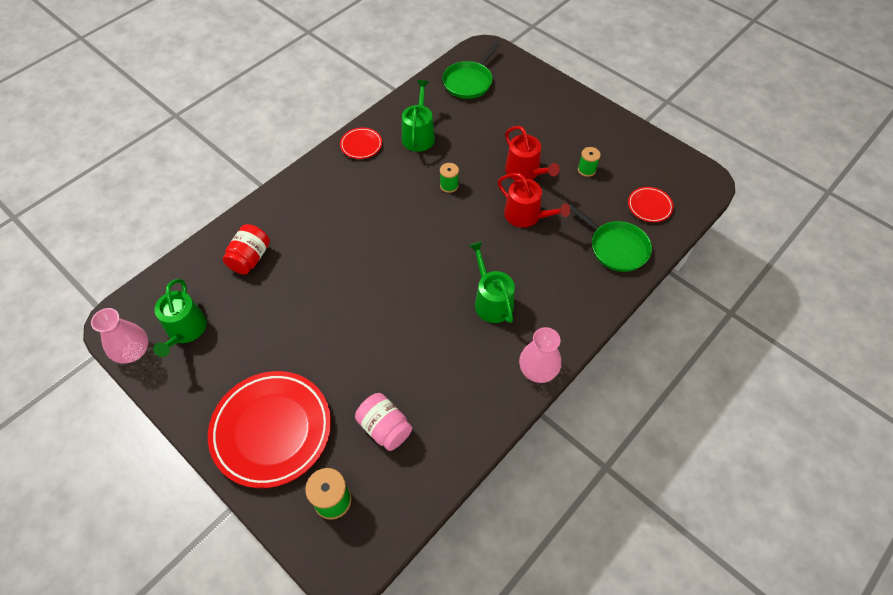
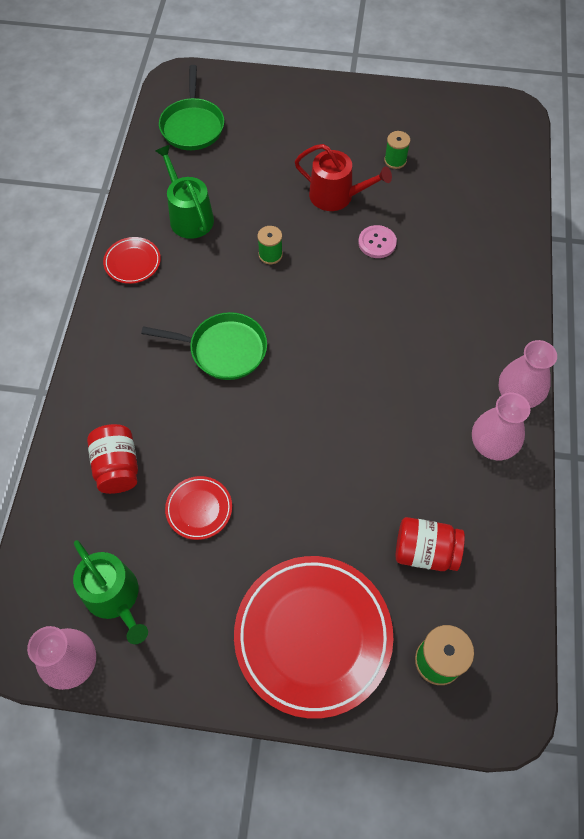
camera: 35 degrees left, 5 degrees up
pink jar [355,393,412,451] -> red jar [396,517,465,571]
green watering can [469,241,515,323] -> none
red watering can [498,173,570,228] -> pink button [358,225,397,258]
green pan [569,204,652,272] -> green pan moved to [141,312,267,380]
red plate [628,187,674,222] -> red plate moved to [165,476,232,540]
none -> pink vase [472,393,530,460]

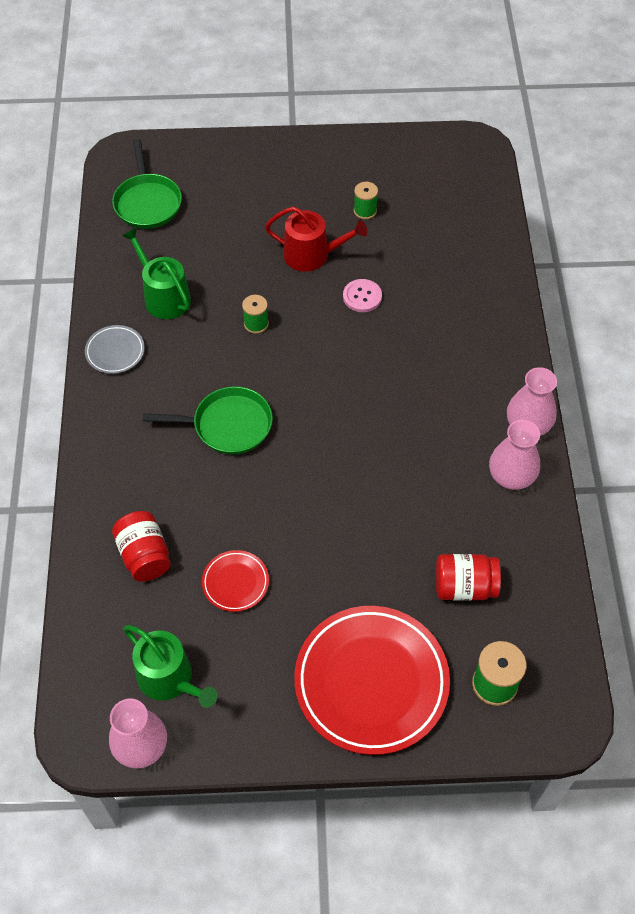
camera: 10 degrees left, 5 degrees down
red plate [103,237,161,284] -> grey plate [85,325,145,374]

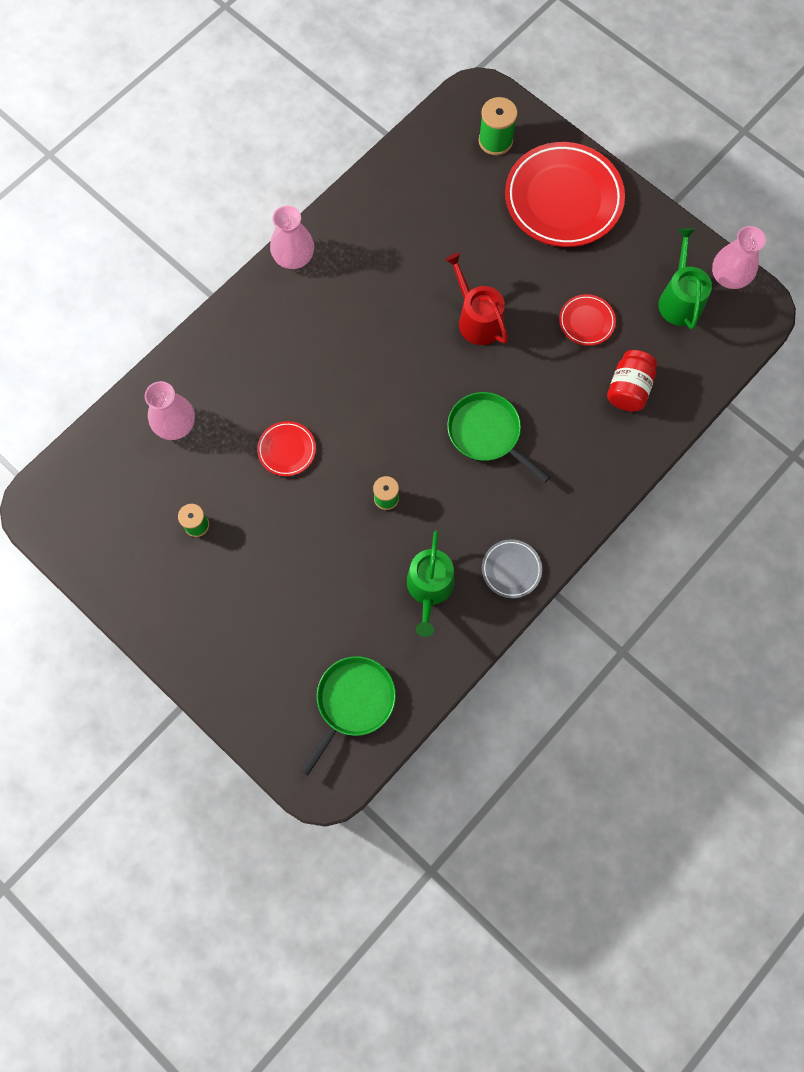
camera: 135 degrees left, 15 degrees up
red watering can [265,207,367,272] -> red watering can moved to [445,253,508,345]
pink button [343,279,382,312] -> red plate [257,421,316,476]
red jar [436,554,501,601] -> none
pink vase [489,420,540,490] -> pink vase moved to [145,381,195,440]

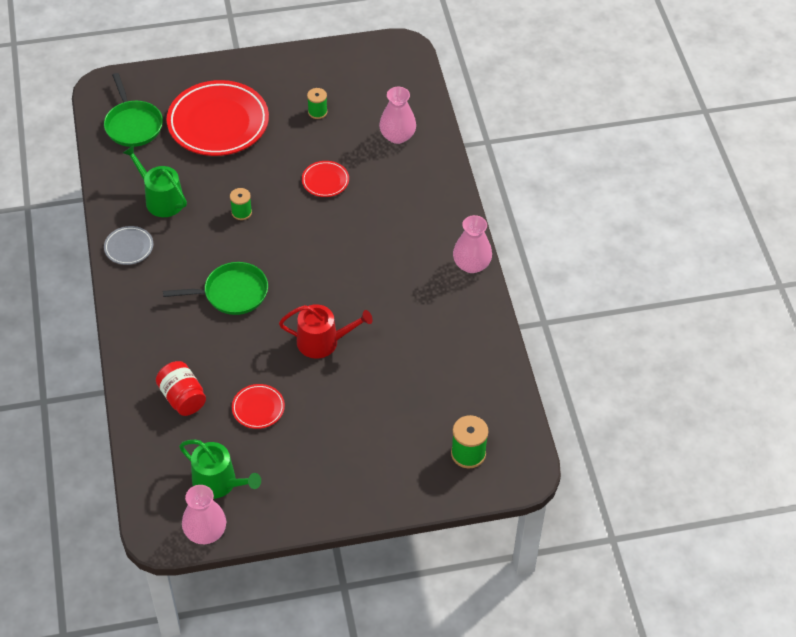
camera: 125 degrees right, 20 degrees down
red plate [505,142,625,247] -> red plate moved to [167,80,269,156]

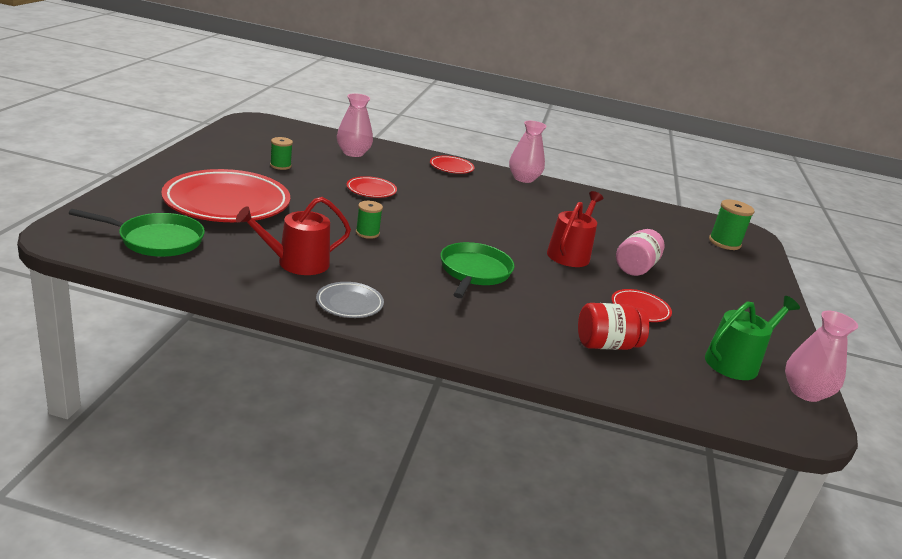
camera: 70 degrees left, 25 degrees down
green watering can [123,145,187,217] -> red watering can [236,197,351,275]
none -> red plate [430,156,475,174]
none -> pink jar [616,229,665,276]

